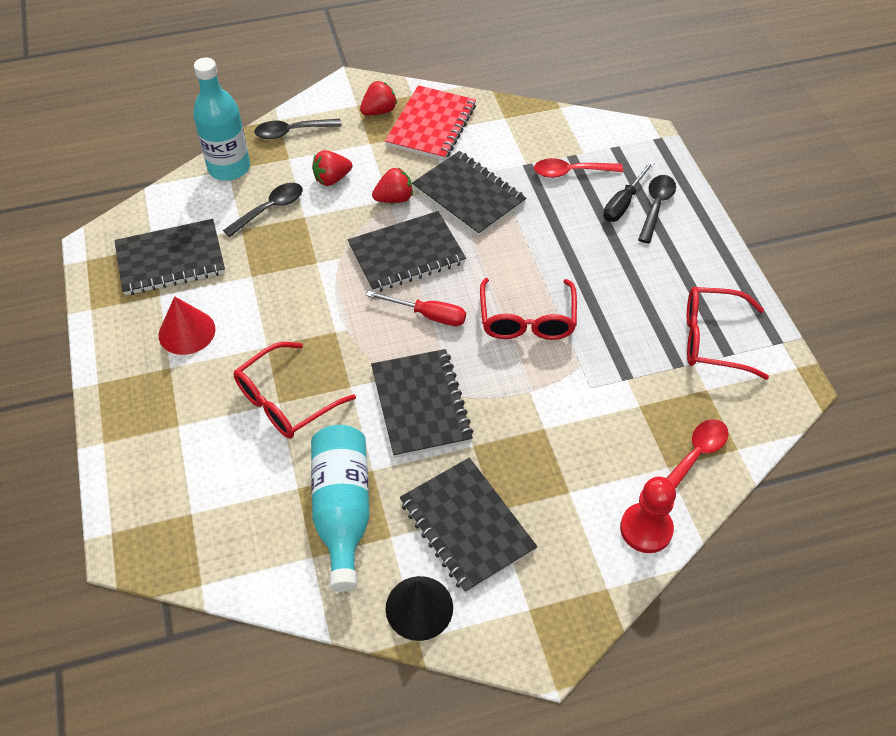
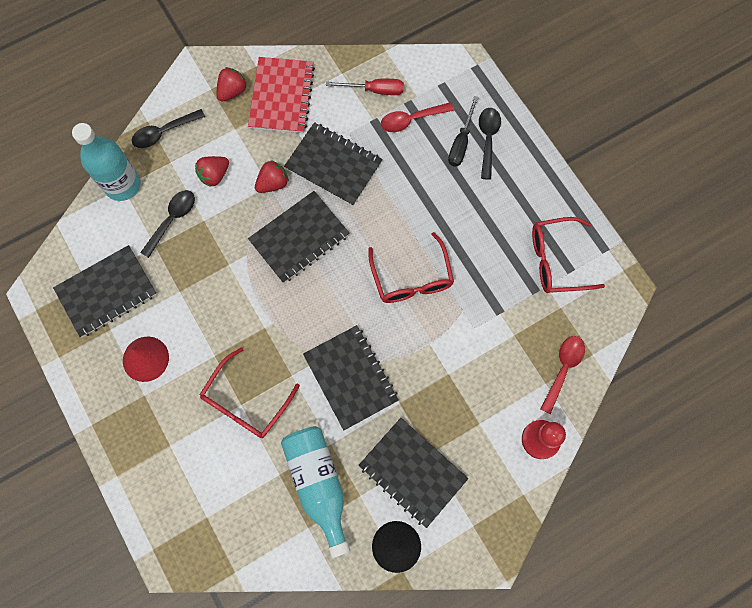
camera: 15 degrees left, 20 degrees up
red screwdriver [366,291,466,326] -> red screwdriver moved to [326,79,404,95]

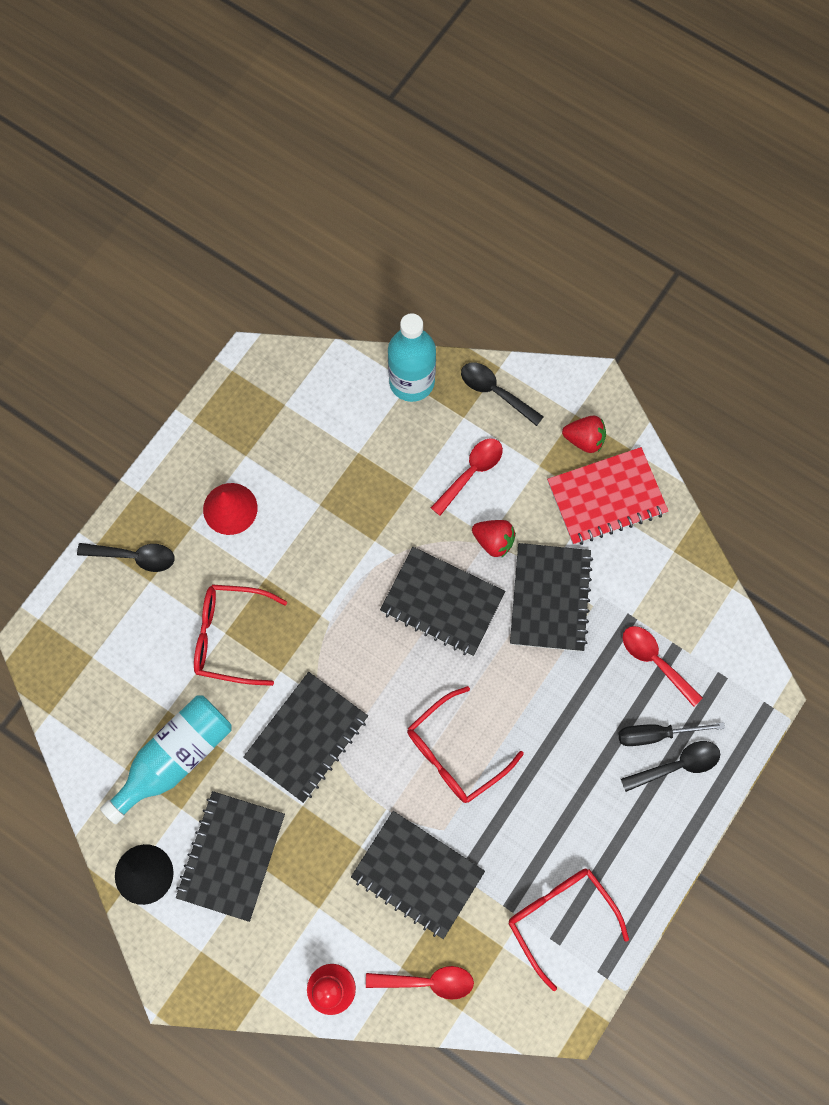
camera: 65 degrees right, 0 degrees up
black notebook [53,245,157,337] -> black notebook moved to [351,811,485,939]
black spoon [140,190,195,258] -> black spoon moved to [77,543,175,572]
red strawberry [195,156,229,187] -> red spoon [431,438,503,516]
red screwdriver [326,79,404,95] -> none

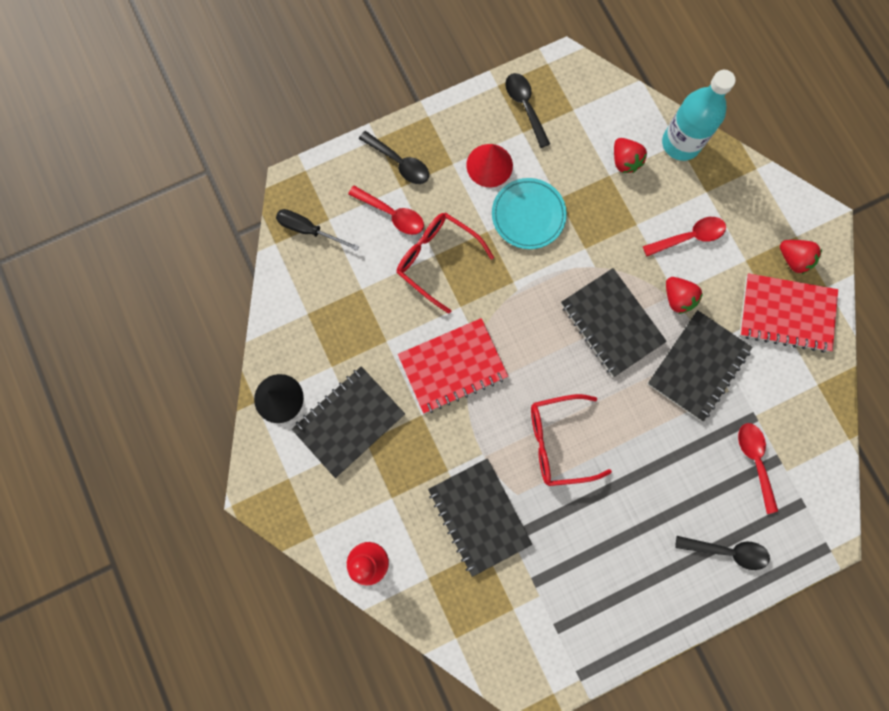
camera: 30 degrees right, 5 degrees up
turquoise bottle [100,695,232,824] -> none
black notebook [243,672,368,803] -> red notebook [398,318,508,413]
red spoon [366,966,474,1000] -> red spoon moved to [348,186,424,235]
black spoon [461,363,544,426] -> black spoon moved to [505,73,550,148]
red glasses [509,869,629,991] -> none
black screwdriver [618,722,725,746] -> black screwdriver moved to [276,209,359,251]
none -> turquoise plate [492,178,567,249]
none -> red strawberry [614,138,647,173]

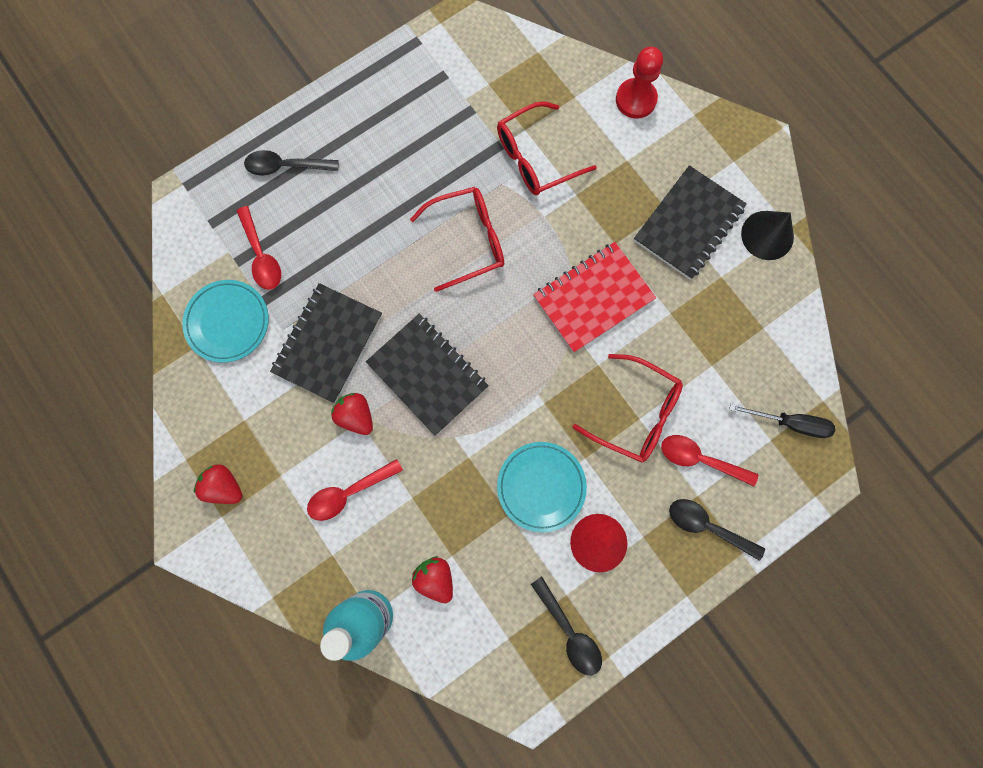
camera: 170 degrees right, 0 degrees up
black notebook [428,458,532,577] -> red glasses [497,101,597,195]
red notebook [739,273,838,353] -> none
none -> turquoise plate [182,280,269,363]

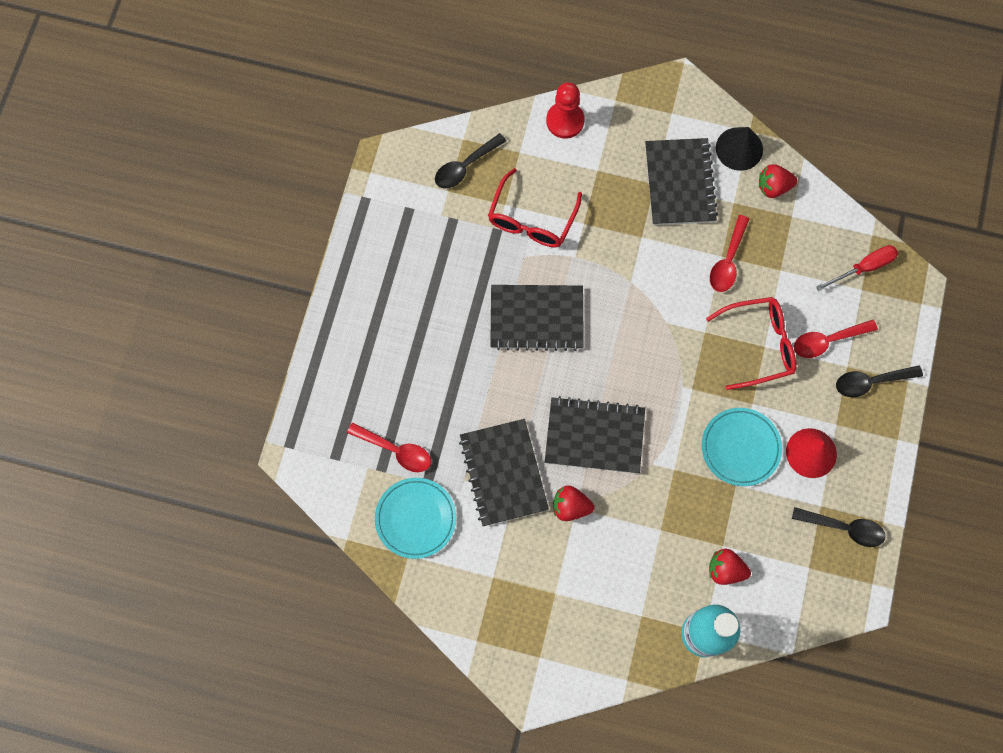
camera: 40 degrees left, 5 degrees down
red strawberry [194,465,242,504] -> red strawberry moved to [759,164,798,198]
black spoon [244,150,339,176] -> black spoon moved to [435,133,506,189]
red spoon [307,459,403,521] -> red spoon moved to [710,215,749,292]
red glasses [410,187,504,292] -> black notebook [490,285,584,351]
red notebook [533,242,656,353] -> none
black screwdriver [729,404,835,438] -> red screwdriver [816,245,898,291]

